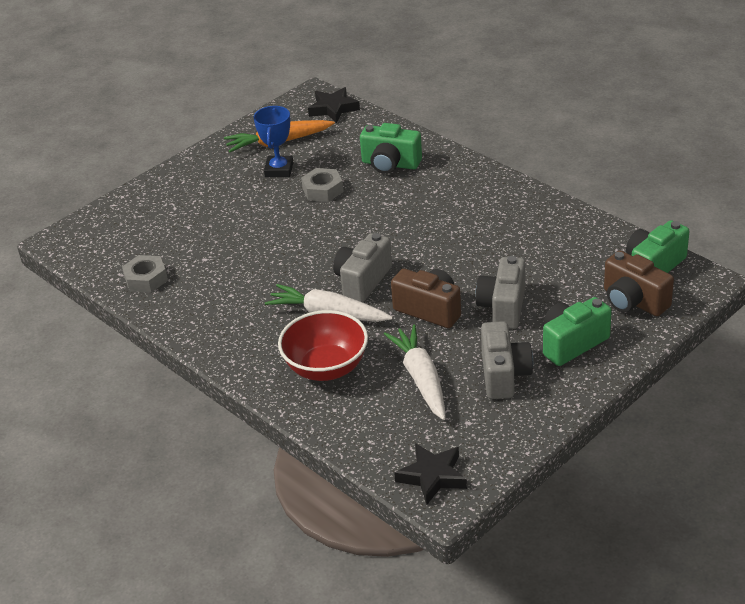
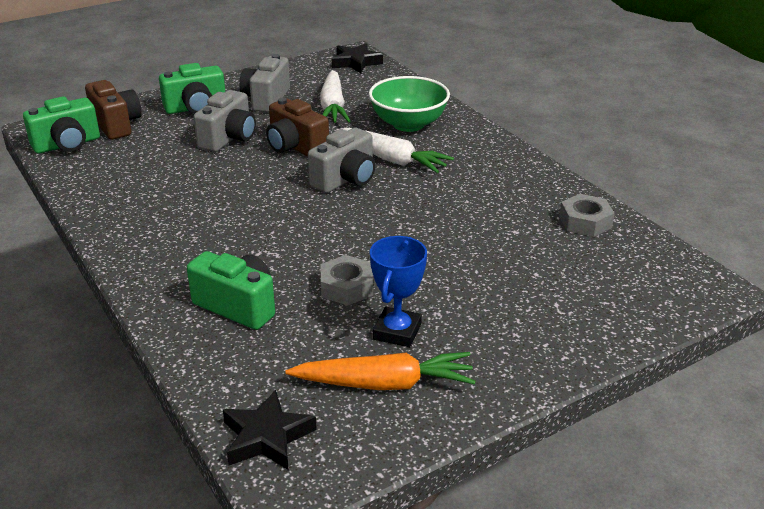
camera: 170 degrees left, 5 degrees down
red bowl [278,310,368,381] -> green bowl [369,76,450,132]

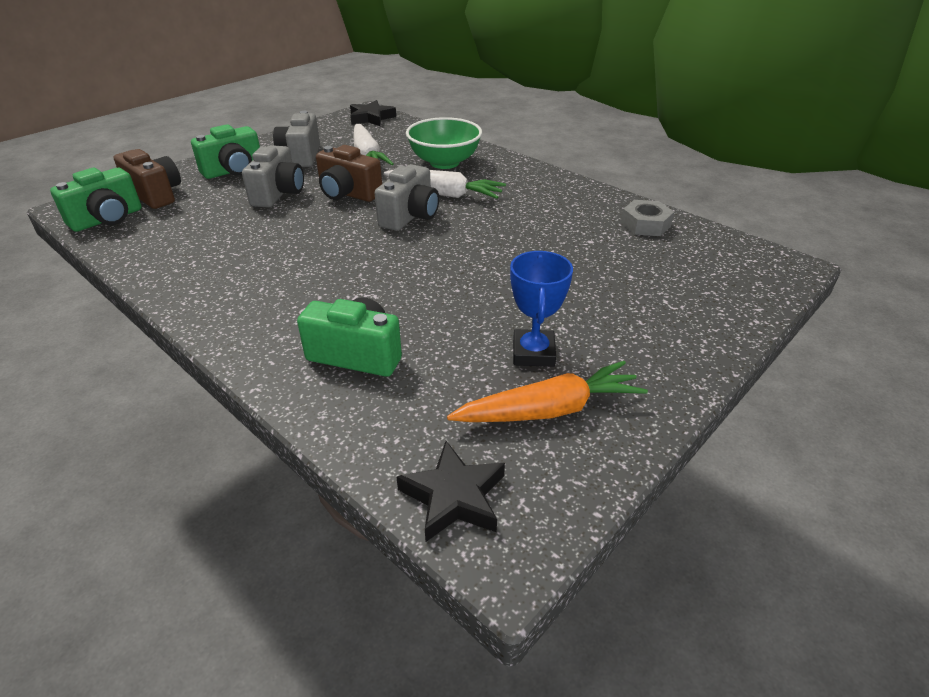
camera: 15 degrees left, 5 degrees up
grey nut [320,255,373,305] -> none

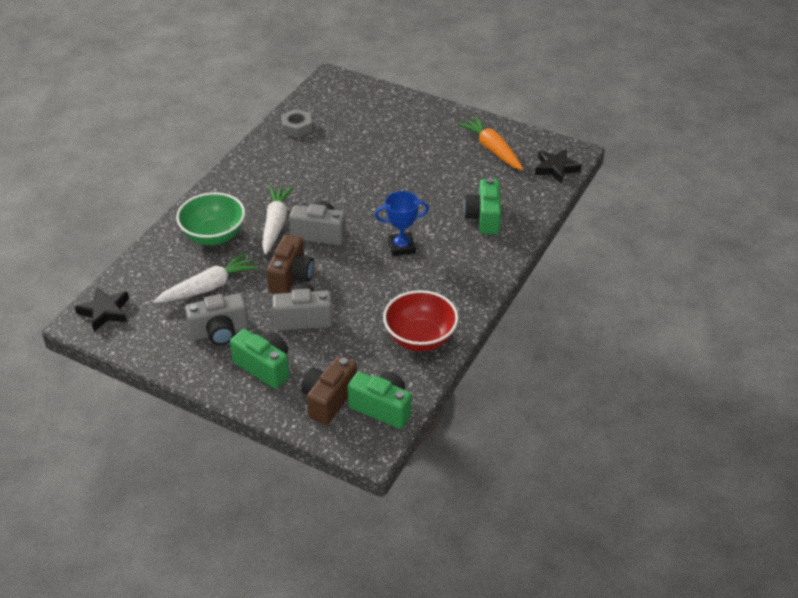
camera: 105 degrees left, 5 degrees up
blue trophy [510,251,573,367] -> blue trophy moved to [375,191,429,256]
none -> red bowl [383,290,458,351]

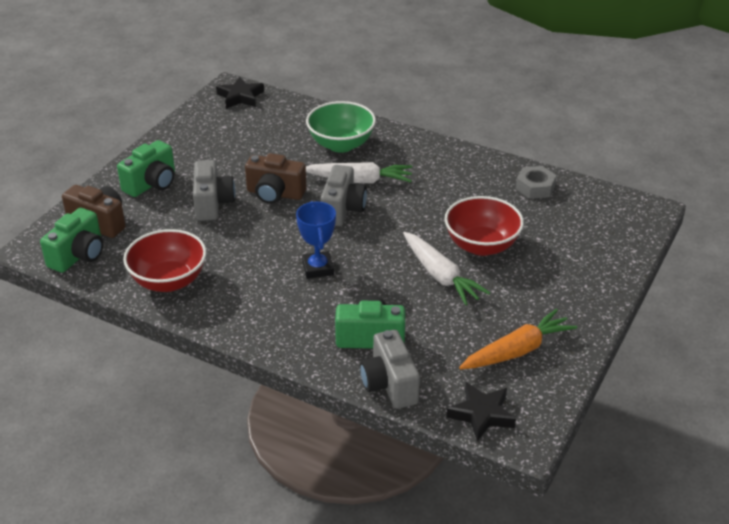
camera: 90 degrees right, 5 degrees down
white carrot [153,252,259,303] -> white carrot moved to [403,232,490,305]
grey camera [185,293,249,345] -> grey camera moved to [360,330,420,409]
none -> red bowl [444,196,524,256]

